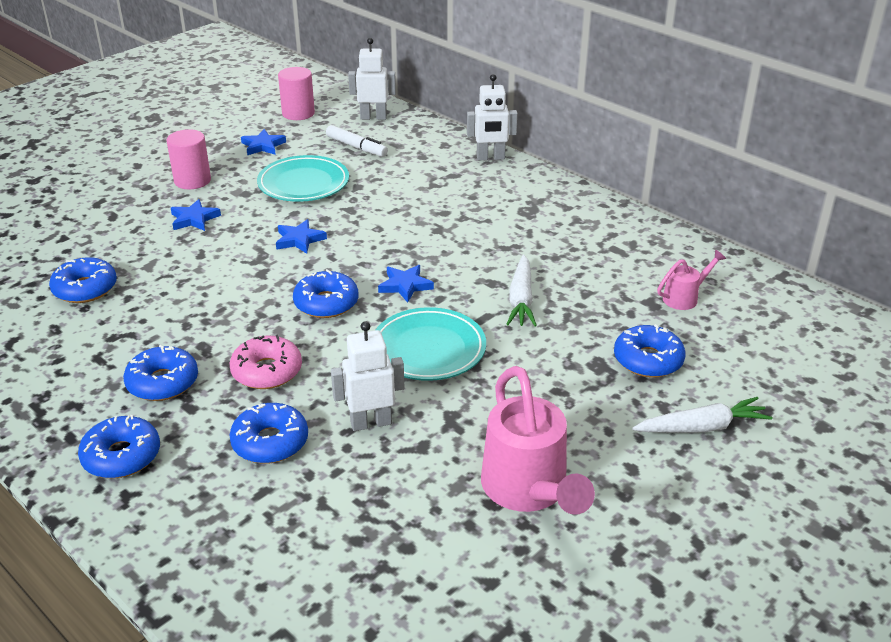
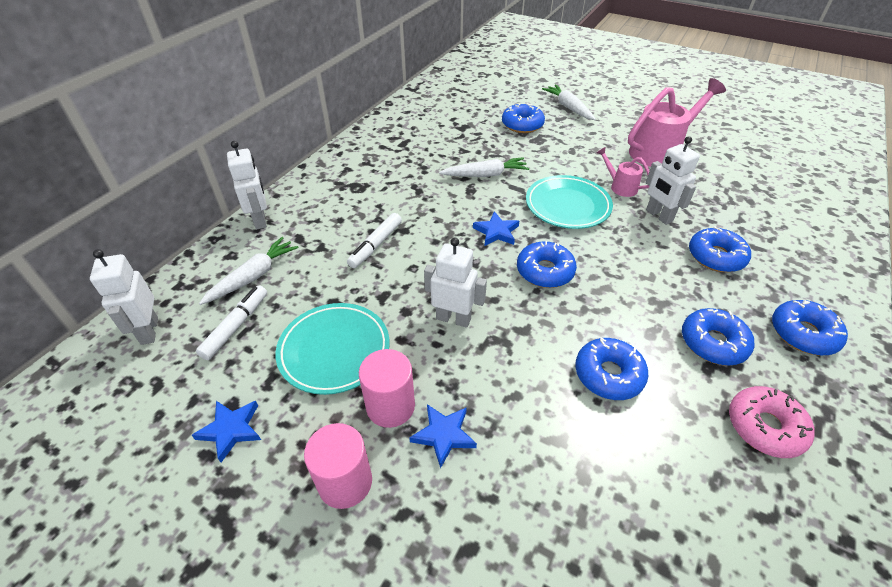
camera: 105 degrees left, 10 degrees up
blue donut [49,257,117,303] -> blue donut moved to [575,337,648,400]
pink donut [230,334,302,389] -> pink donut moved to [729,386,815,458]
blue star [276,219,327,254] -> white robot [424,237,487,328]
pink cylinder [278,67,315,120] -> pink cylinder moved to [359,349,415,428]
pink watering can [657,250,726,310] -> pink watering can moved to [596,147,649,197]
none -> white carrot [199,237,299,305]
none -> white marker [347,213,402,268]

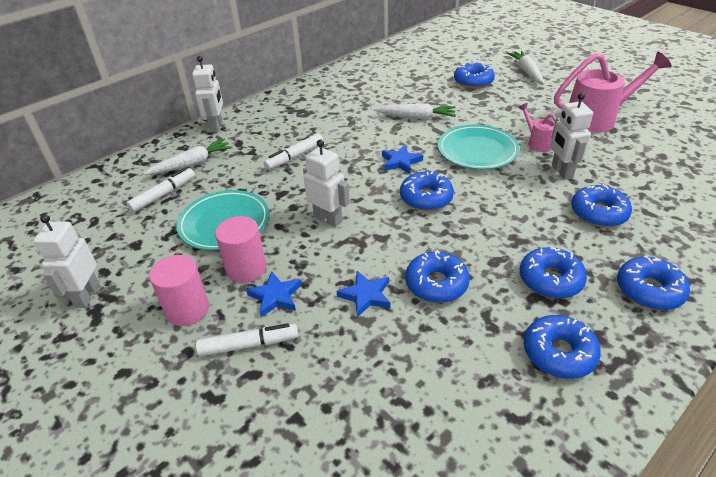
camera: 20 degrees right, 5 degrees down
white robot [90,249,158,345] -> white robot moved to [34,215,100,308]
blue star [192,401,261,462] -> blue star moved to [337,271,390,317]
pink donut [729,386,815,458] -> blue donut [524,315,601,379]
none -> white marker [196,323,298,357]

